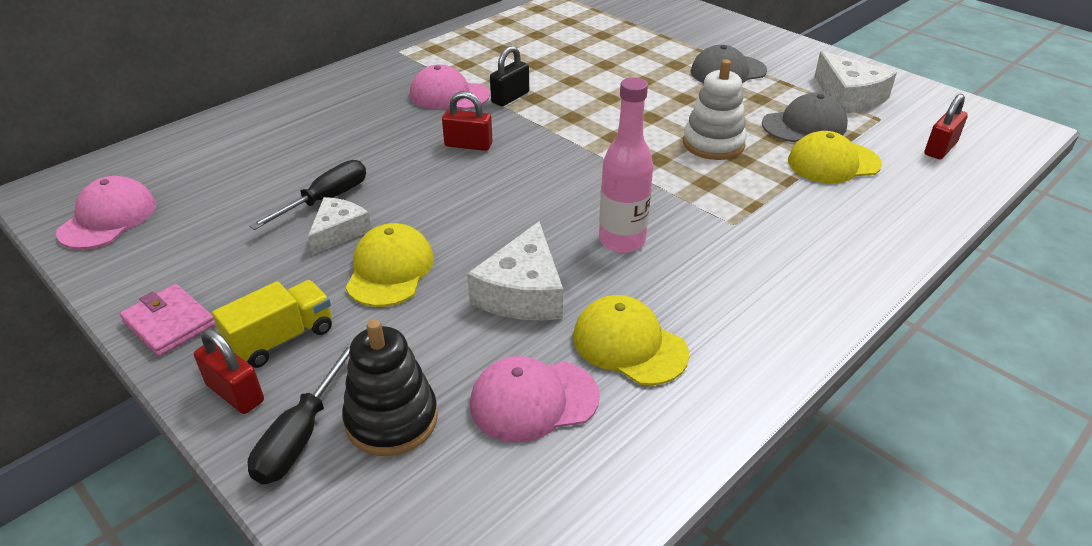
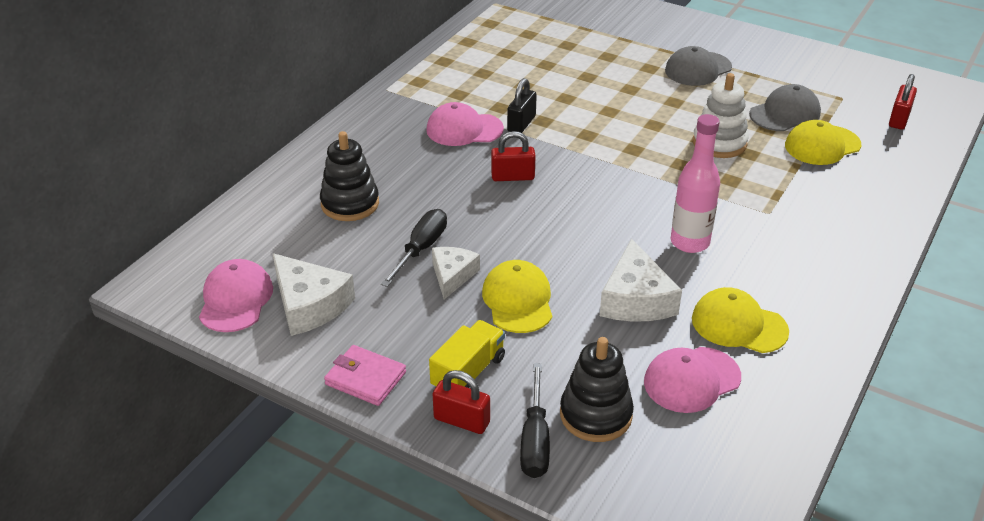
camera: 15 degrees left, 0 degrees up
white cheese [814,51,897,113] -> white cheese moved to [273,253,355,336]
none -> black stacking toy [320,131,379,221]

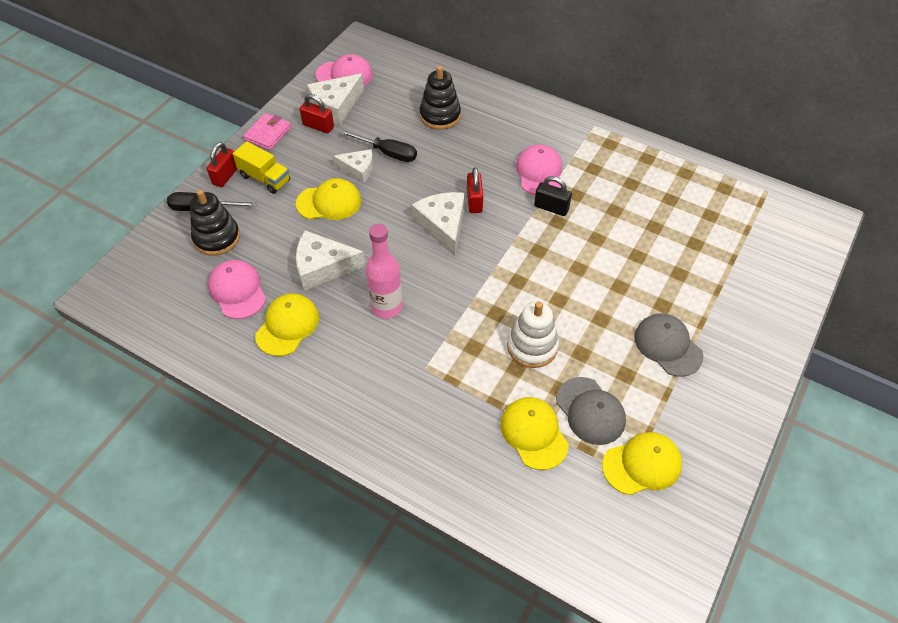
camera: 90 degrees right, 15 degrees up
red padlock [889,74,917,129] -> red padlock moved to [300,94,334,133]
none -> white cheese [411,192,465,256]
none -> yellow cap [602,432,682,495]

